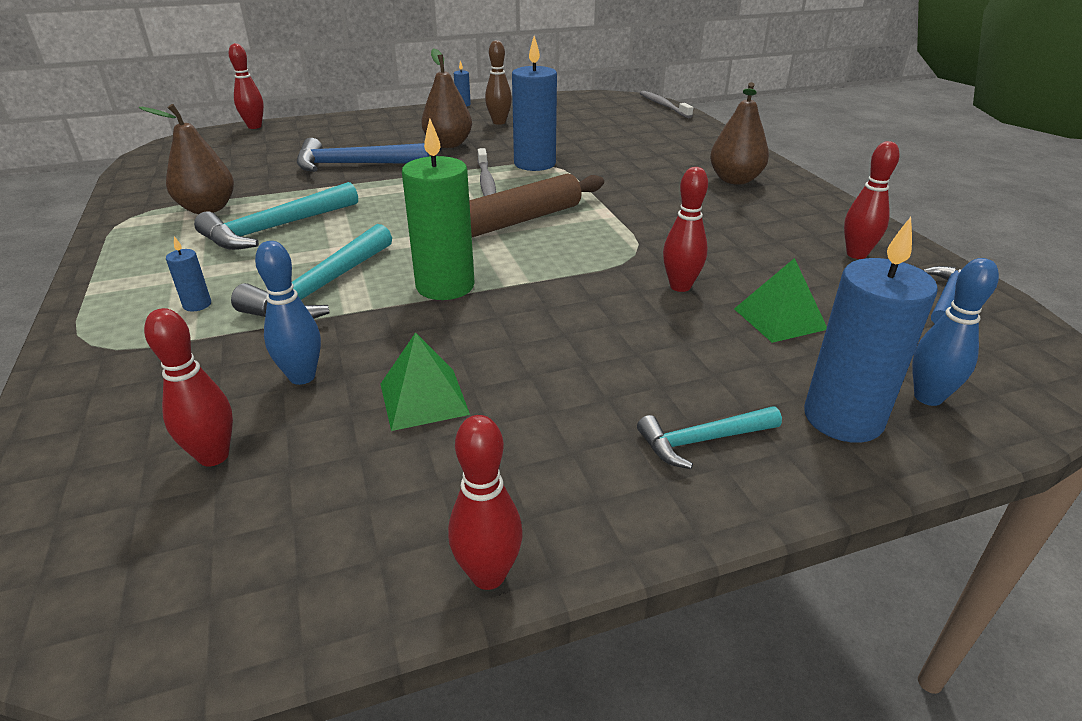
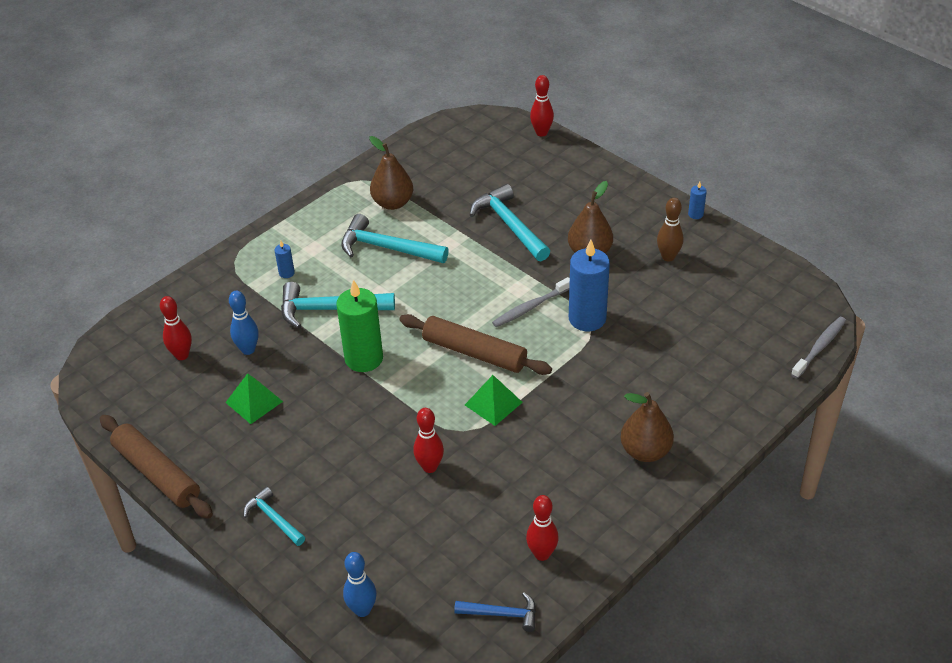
camera: 65 degrees right, 10 degrees up
blue hammer [297,138,429,172] -> turquoise hammer [470,184,550,261]
red bowling pin [448,415,523,590] -> brown rolling pin [100,415,213,519]
green pyramid [734,258,827,343] -> green pyramid moved to [465,375,523,426]
blue candle [804,217,938,443] -> none

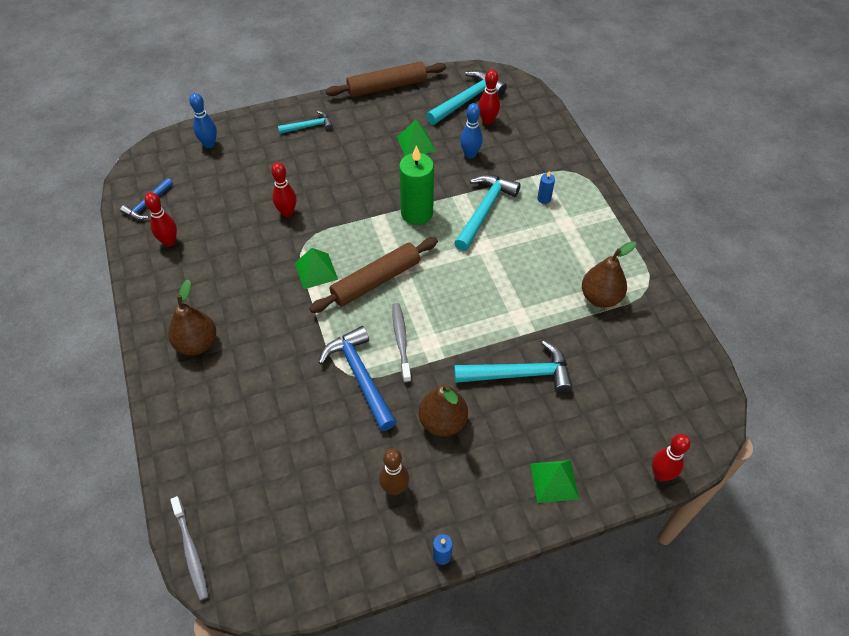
camera: 115 degrees right, 10 degrees up
turquoise hammer [341,214,449,263] -> turquoise hammer moved to [426,70,507,125]
blue candle [569,240,610,331] -> blue hammer [319,326,396,431]
none -> green pyramid [530,460,579,503]

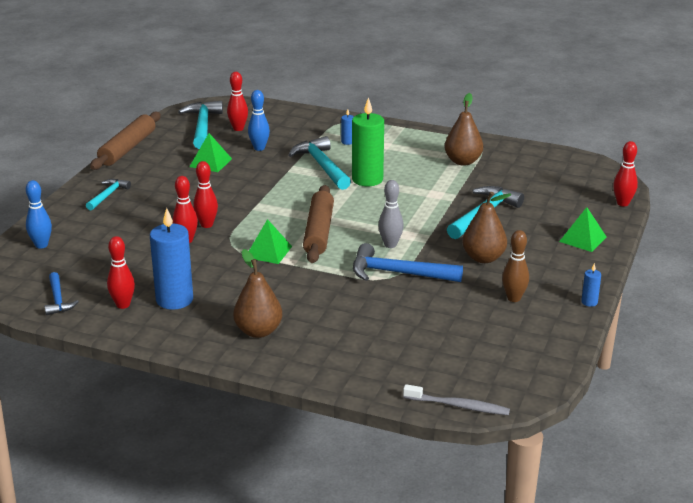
camera: 50 degrees left, 25 degrees down
grey toothbrush [392,303,411,383] -> grey bowling pin [378,180,404,248]
green candle [399,146,434,225] -> green candle moved to [352,97,384,186]
none -> blue candle [150,208,193,310]
none -> red bowling pin [193,161,218,228]

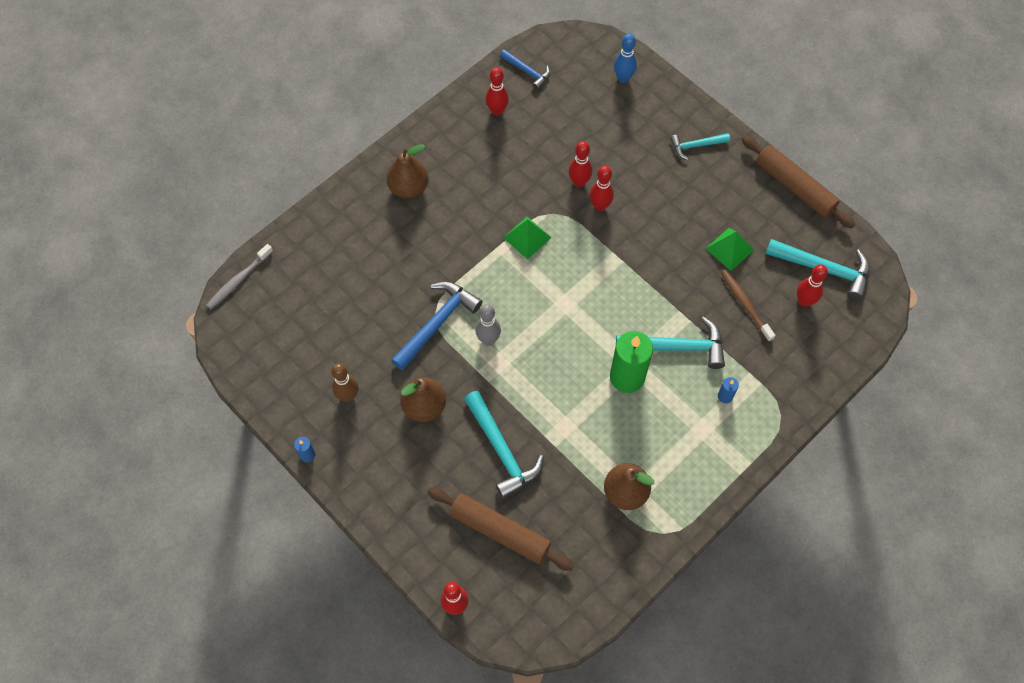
camera: 115 degrees right, 35 degrees up
blue hammer [44,272,79,315] -> blue hammer turned 150 degrees counterclockwise [500,49,550,90]
turquoise hammer [86,179,131,210] -> turquoise hammer turned 120 degrees clockwise [670,133,730,160]
blue candle [150,208,193,310] -> none
blue bowling pin [248,90,270,151] -> brown toothbrush [721,269,775,342]
brown rolling pin [303,185,334,263] -> brown rolling pin moved to [428,487,574,571]
green pyramid [559,207,607,252] -> none

